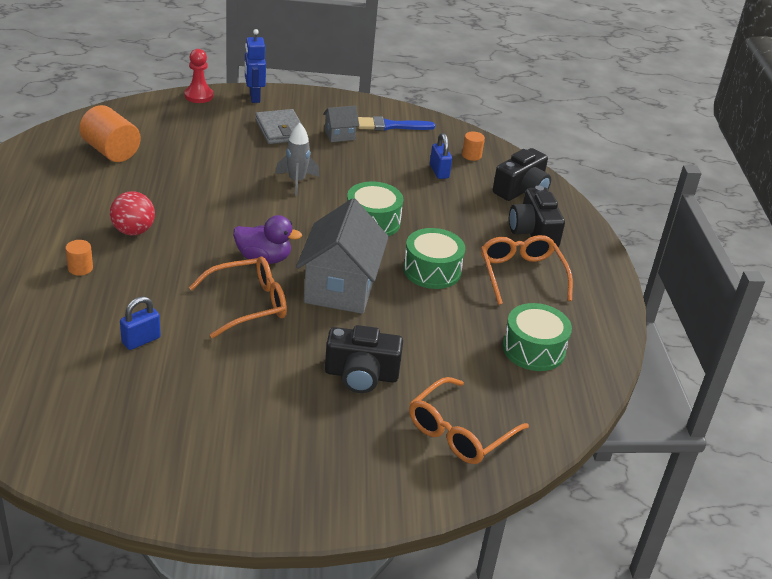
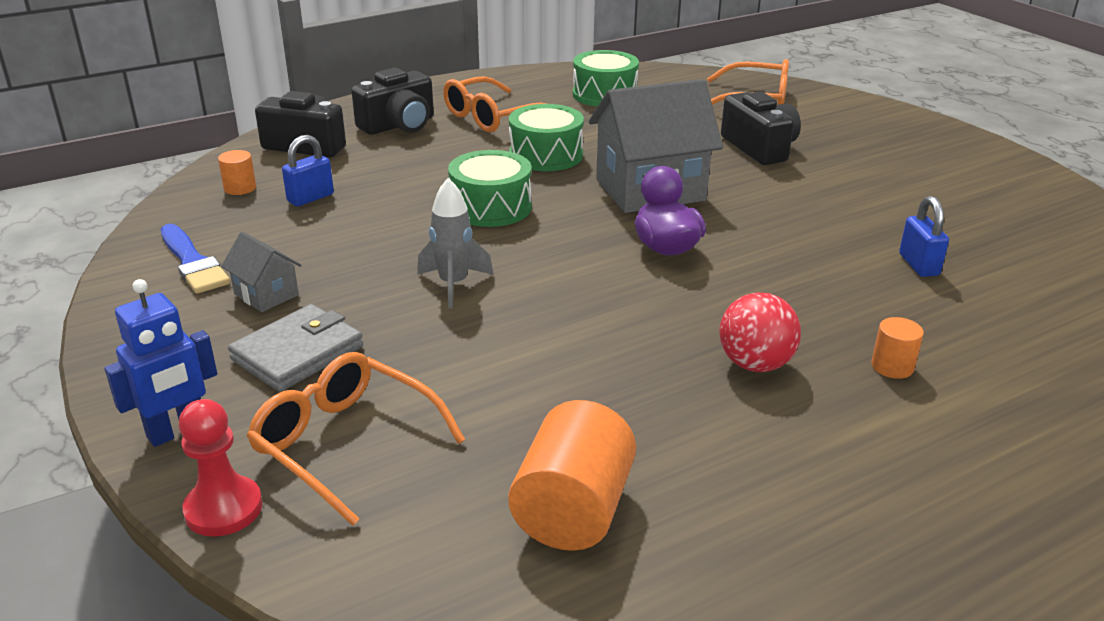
camera: 115 degrees left, 5 degrees down
blue padlock [120,296,161,350] -> blue padlock turned 60 degrees clockwise [899,196,949,277]
orange glasses [188,256,287,338] -> orange glasses moved to [247,352,465,526]

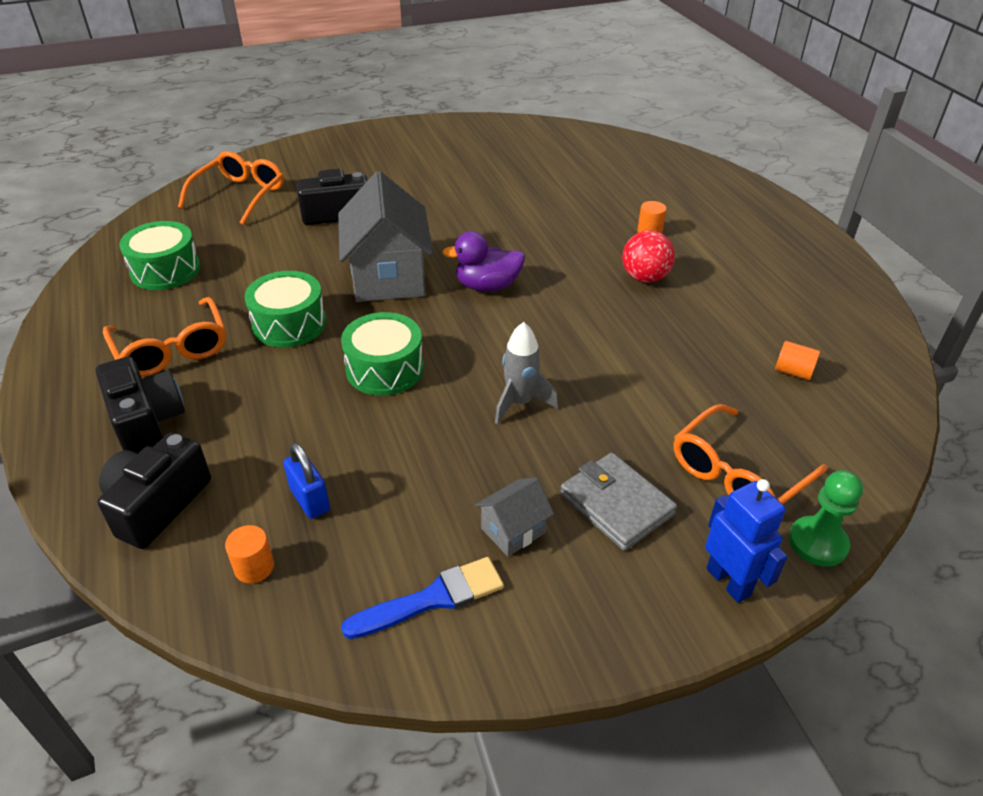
camera: 80 degrees left, 10 degrees up
red pawn [179,399,262,537] -> green pawn [789,470,863,567]
orange cylinder [508,400,636,551] -> orange cylinder [775,341,820,380], size x0.51
blue padlock [899,196,949,277] -> none

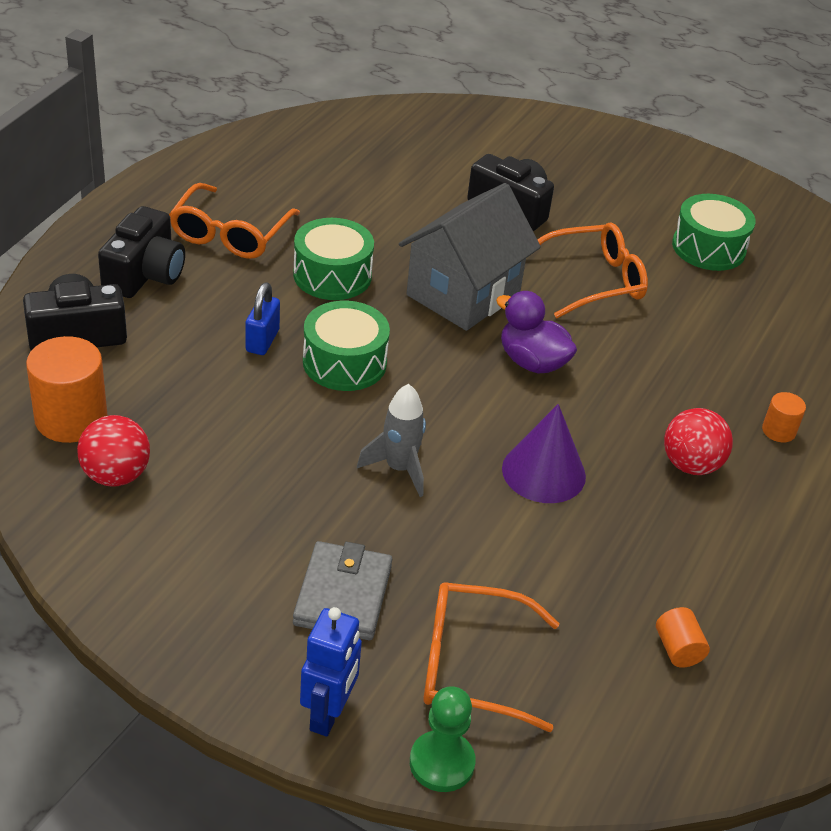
camera: 45 degrees right, 0 degrees up
green drum [119,221,200,290] -> green drum moved to [672,194,756,271]
orange glasses [178,151,284,225] -> orange glasses moved to [538,222,648,318]
orange cylinder [225,525,274,583] -> orange cylinder [26,336,107,443], size x1.98
blue padlock [283,442,330,519] -> blue padlock moved to [245,282,280,355]
blue brush [341,557,504,639] -> none
grey house [475,477,554,557] -> none
none -> red ball [77,415,150,487]
none -> purple cone [502,404,586,503]

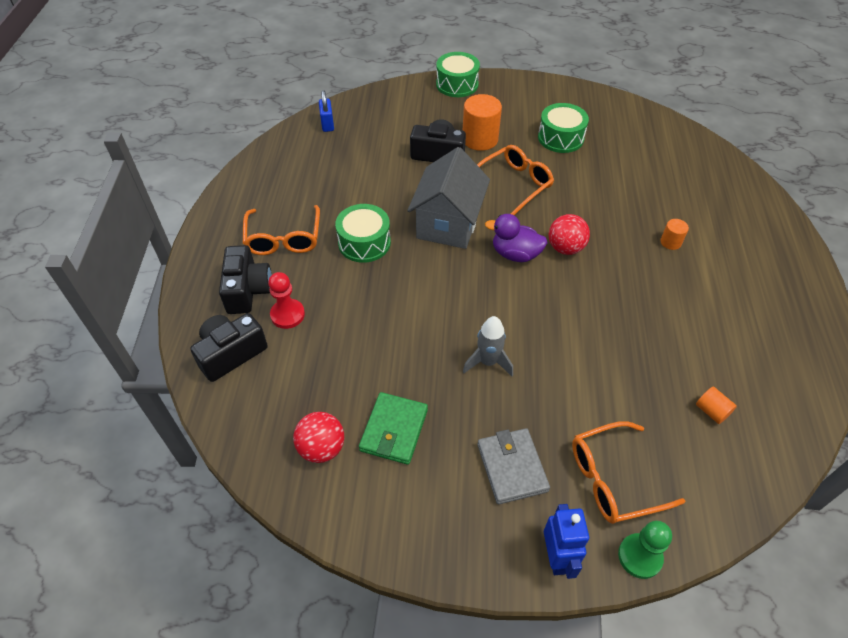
camera: 20 degrees left, 10 degrees up
orange cylinder [26,336,107,443] -> orange cylinder moved to [463,94,502,151]
blue padlock [245,282,280,355] -> blue padlock moved to [319,90,334,132]
green drum [303,301,390,391] -> green drum moved to [436,52,480,97]
purple cone [502,404,586,503] -> none
red ball [664,408,733,475] -> red ball moved to [549,214,590,255]
none -> red pawn [268,272,305,329]
none -> green wallet [359,392,428,465]

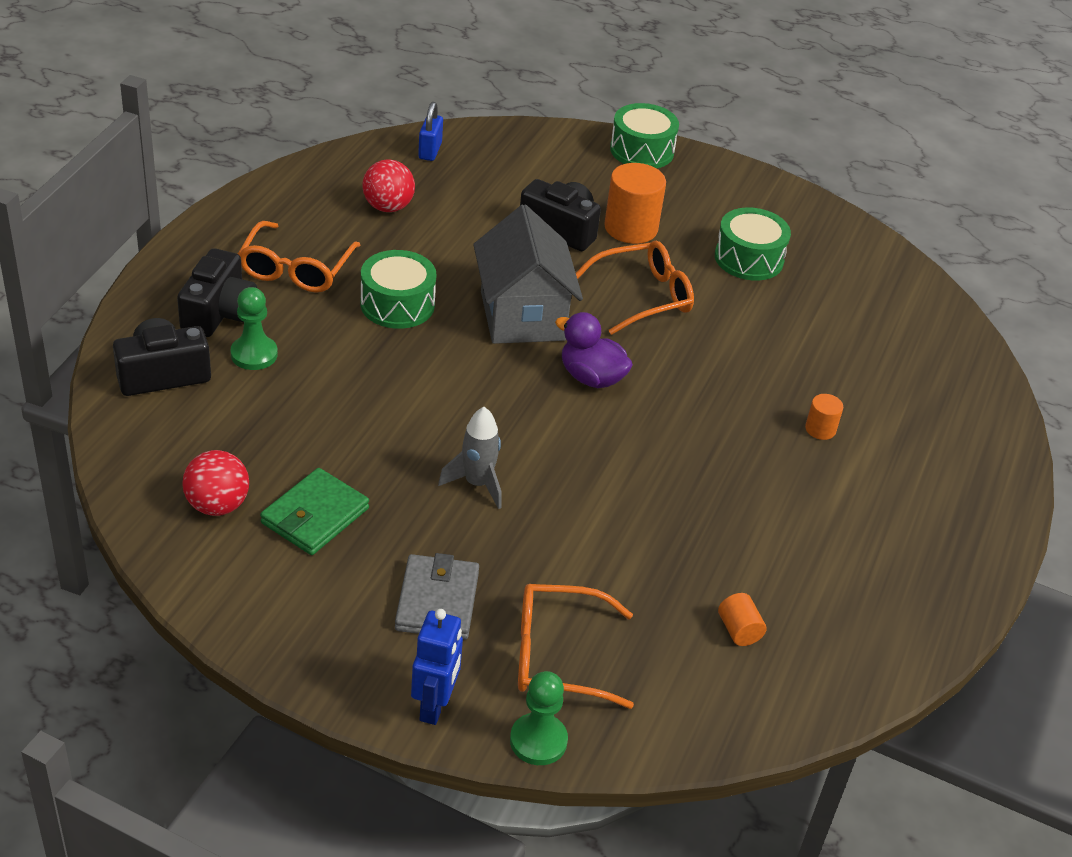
camera: 15 degrees right, 10 degrees down
red pawn [268,272,305,329] -> green pawn [231,287,278,370]
grey house [407,147,490,249] -> grey house turned 45 degrees counterclockwise [473,205,583,344]
red ball [549,214,590,255] -> red ball moved to [362,159,415,212]

